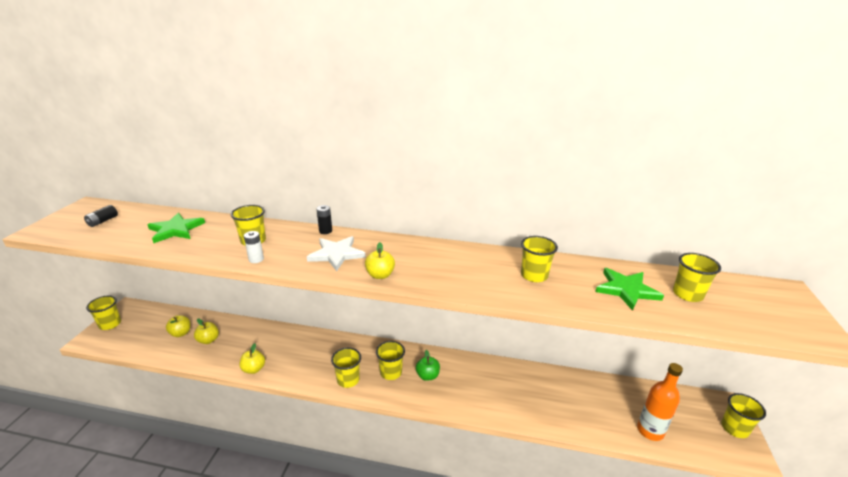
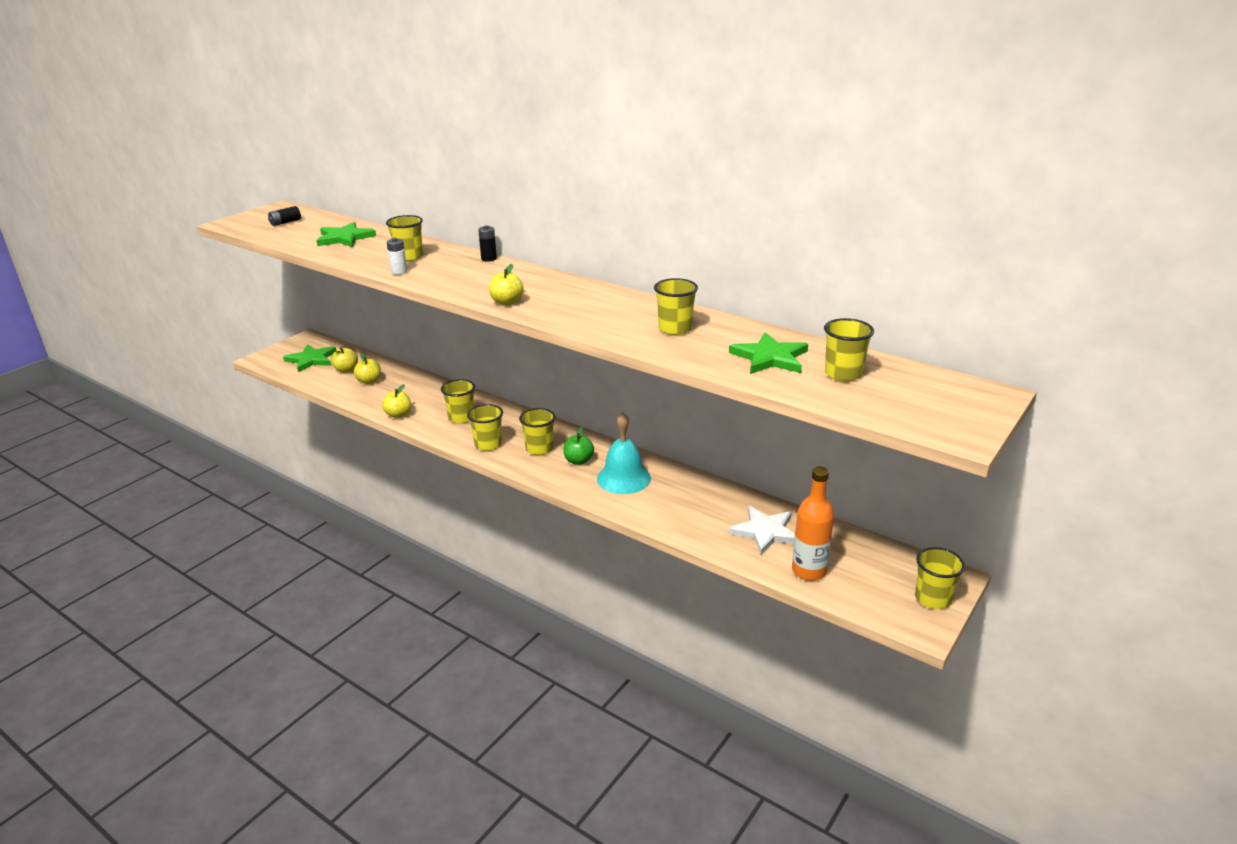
camera: 25 degrees right, 0 degrees up
yellow cup [86,296,121,330] -> yellow cup moved to [441,379,475,424]
white star [307,236,366,271] -> white star moved to [729,506,795,555]
none -> green star [283,344,336,372]
none -> turquoise bell [597,412,651,494]

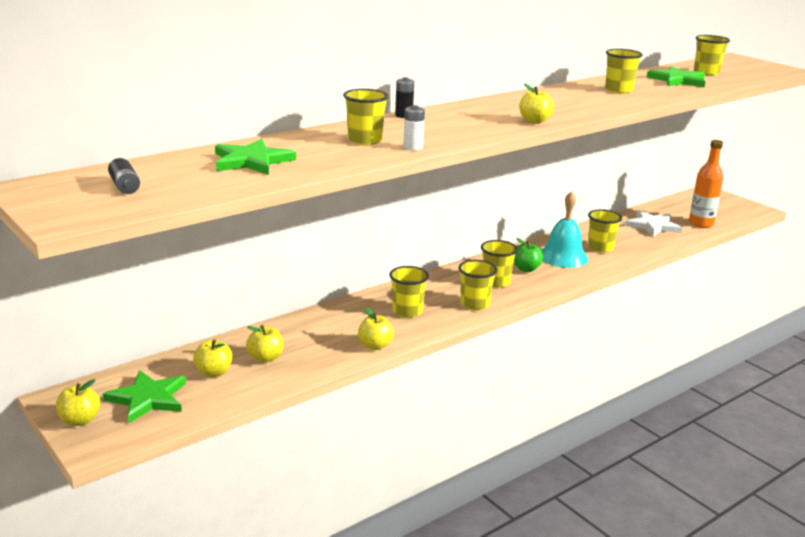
camera: 75 degrees left, 5 degrees down
yellow cup [915,547,965,609] -> yellow cup moved to [588,209,622,253]
none -> yellow apple [56,379,100,426]

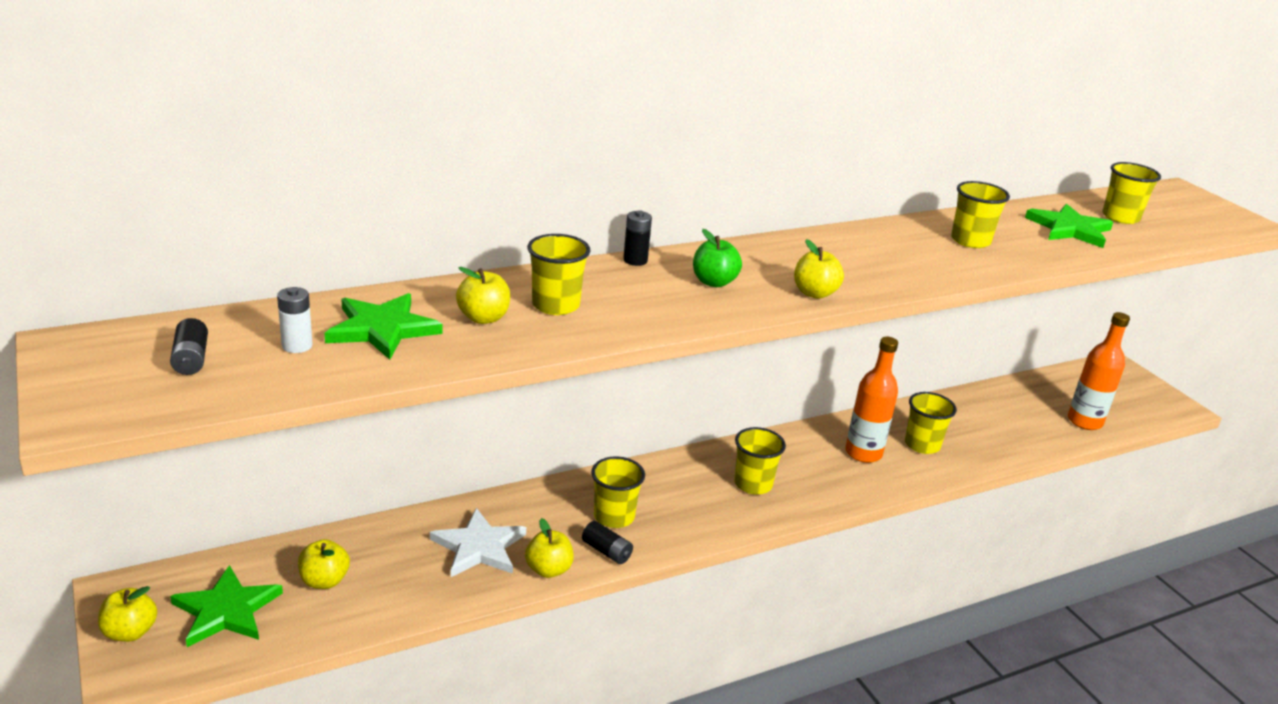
camera: 10 degrees right, 5 degrees up
yellow apple [246,325,284,363] -> yellow apple moved to [456,267,510,324]
white battery [403,105,425,150] -> white battery moved to [277,287,313,353]
yellow cup [459,260,498,310] -> none
green apple [514,238,543,272] -> green apple moved to [693,229,742,287]
turquoise bell [541,191,588,268] -> orange bottle [845,337,898,463]
white star [625,210,682,237] -> white star moved to [430,508,526,577]
none -> black battery [582,521,633,564]

